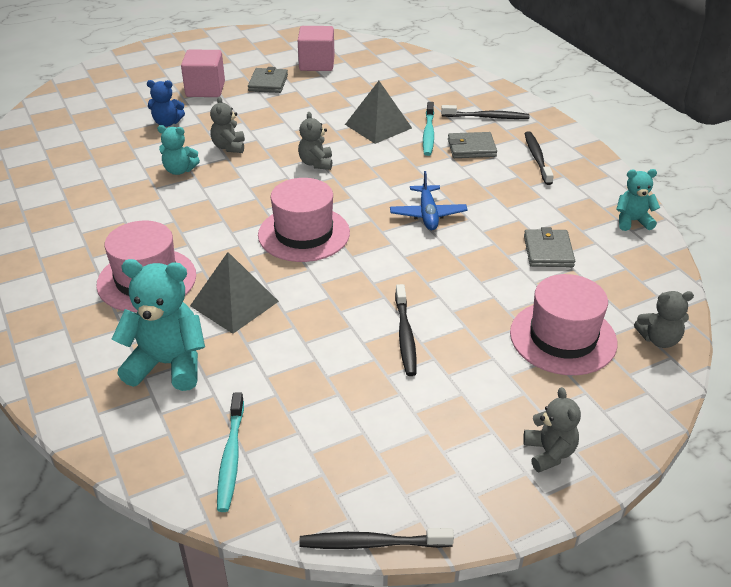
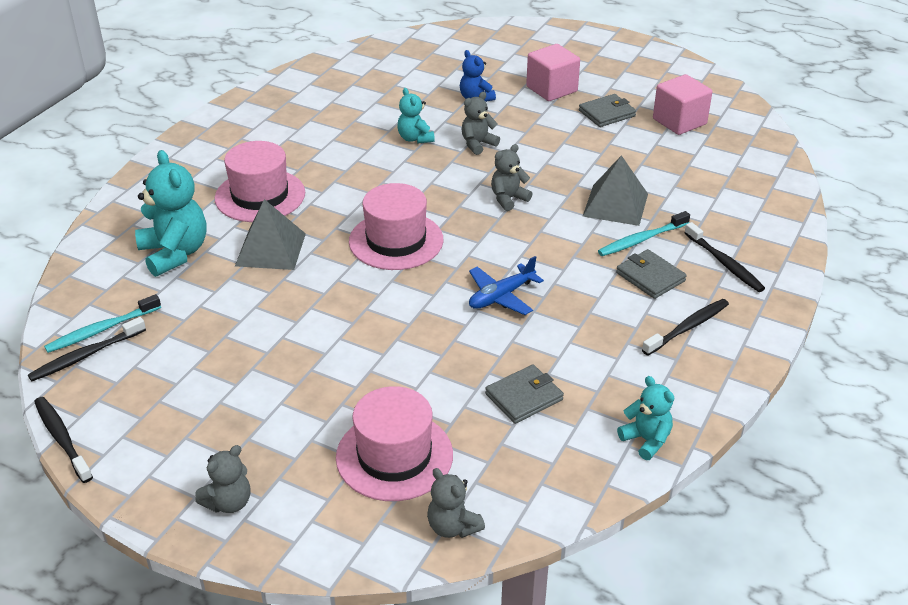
camera: 55 degrees right, 0 degrees up
black toothbrush [395,284,417,376] -> black toothbrush moved to [28,317,146,381]

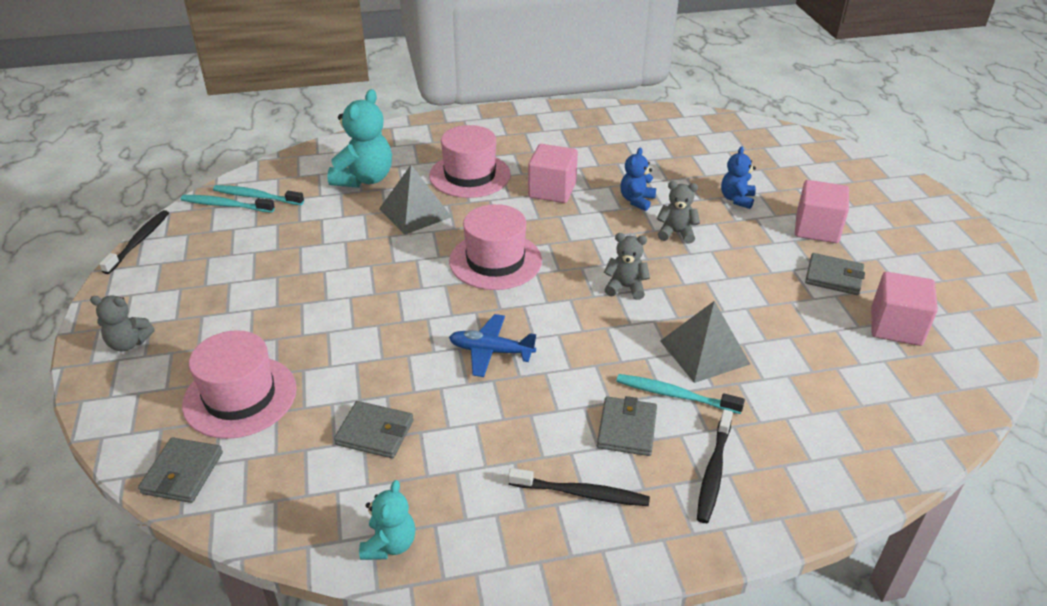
camera: 50 degrees right, 0 degrees up
black toothbrush [28,317,146,381] -> turquoise toothbrush [181,195,275,213]
turquoise teddy bear [397,88,435,144] -> blue teddy bear [620,148,656,211]
grey teddy bear [427,468,485,538] -> grey wallet [138,437,223,503]
none -> pink cube [528,144,578,203]

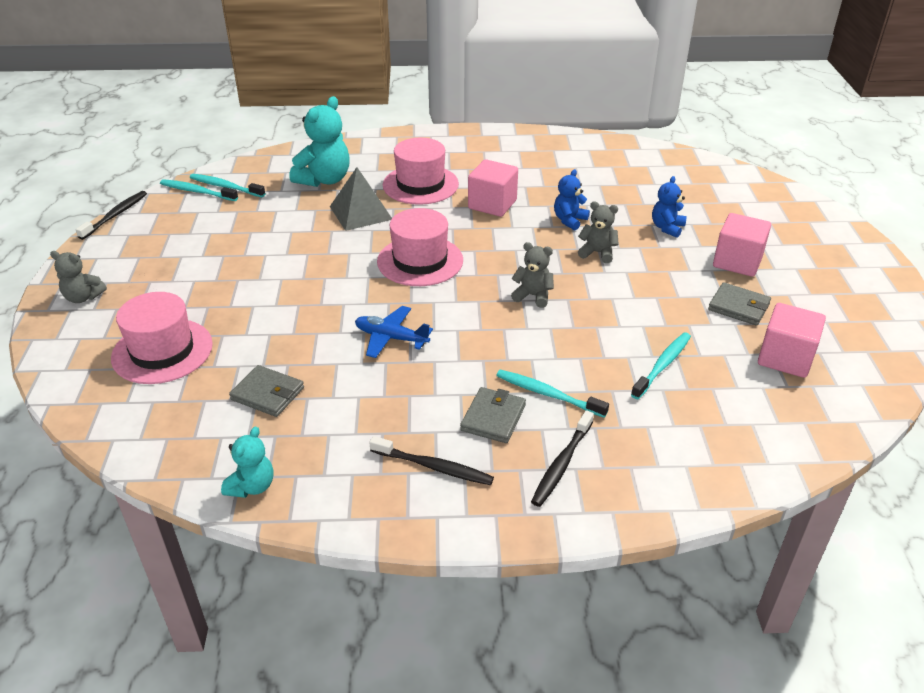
camera: 10 degrees right, 0 degrees up
grey wallet [138,437,223,503] -> none
grey pyramid [660,301,750,383] -> none
none -> turquoise toothbrush [631,332,691,399]

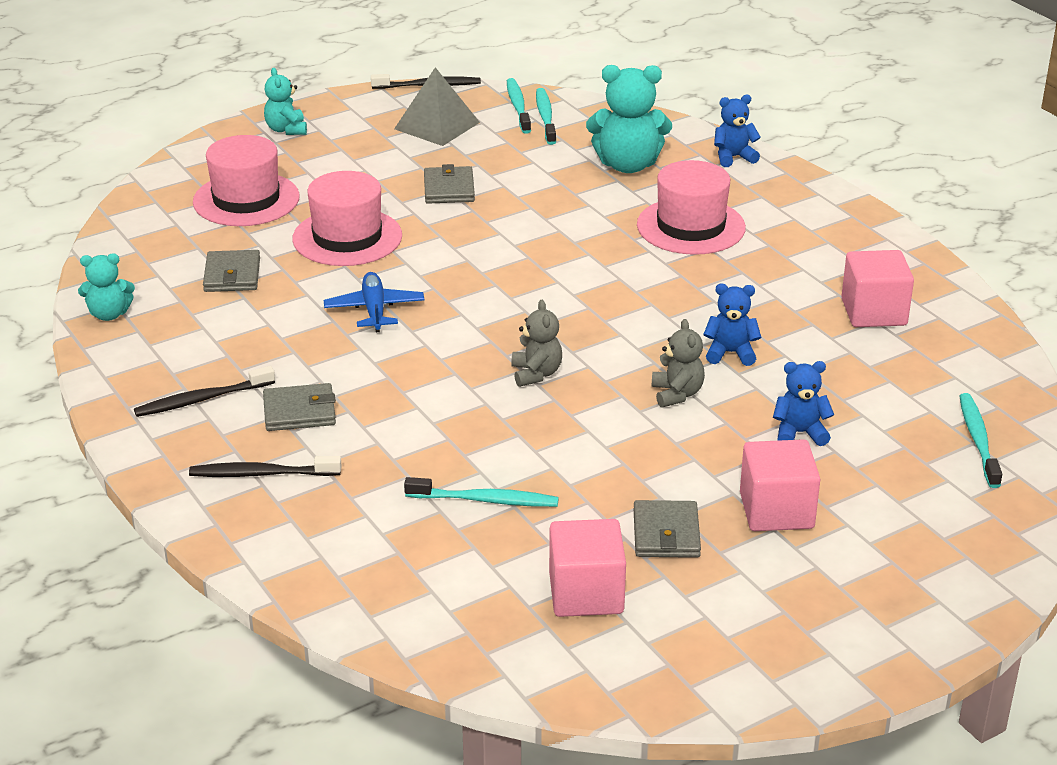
camera: 60 degrees right, 5 degrees down
grey teddy bear [50,251,107,303] -> turquoise teddy bear [264,68,307,135]
grey pyramid [330,167,392,231] -> grey pyramid moved to [394,67,480,146]
black toothbrush [369,436,494,485] -> black toothbrush turned 75 degrees clockwise [134,366,275,417]
pink hat [377,208,463,286] -> pink hat moved to [292,171,402,266]
pink cube [468,159,518,217] -> pink cube moved to [841,250,914,327]
turquoise toothbrush [496,370,609,418] -> turquoise toothbrush moved to [959,393,1002,488]
none -> grey wallet [424,164,475,204]
none -> blue teddy bear [714,94,761,167]

